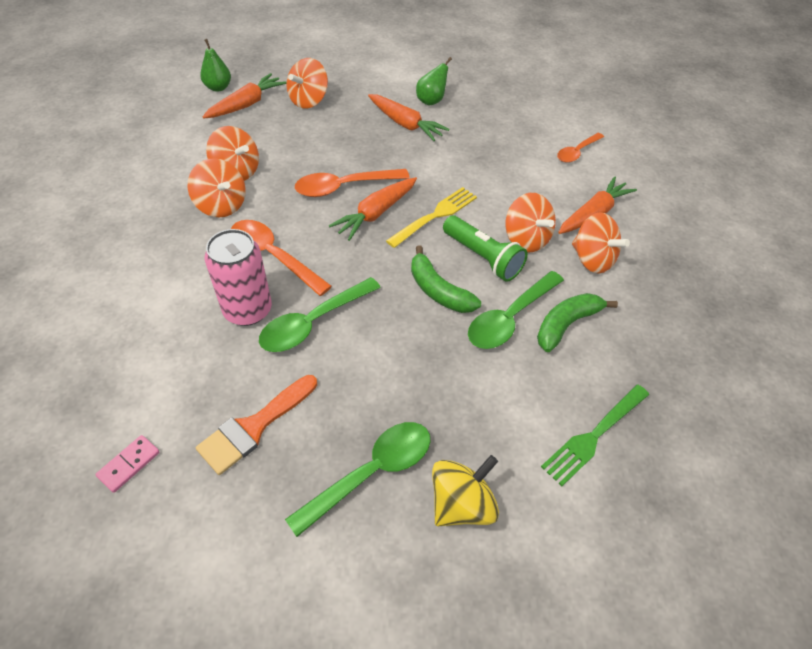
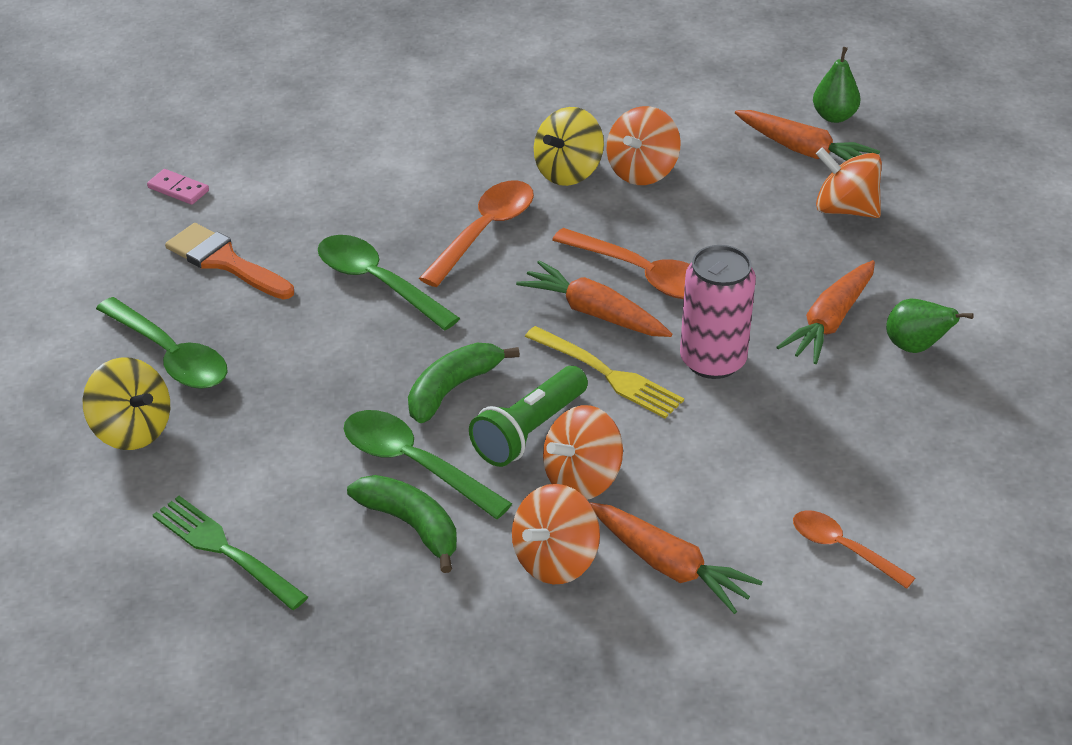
camera: 85 degrees right, 10 degrees down
orange spinning top [188,158,246,218] -> yellow spinning top [534,107,604,186]
pink can [205,229,272,326] -> pink can moved to [680,245,756,379]
orange spoon [295,169,410,197] -> orange spoon turned 150 degrees clockwise [552,228,690,299]

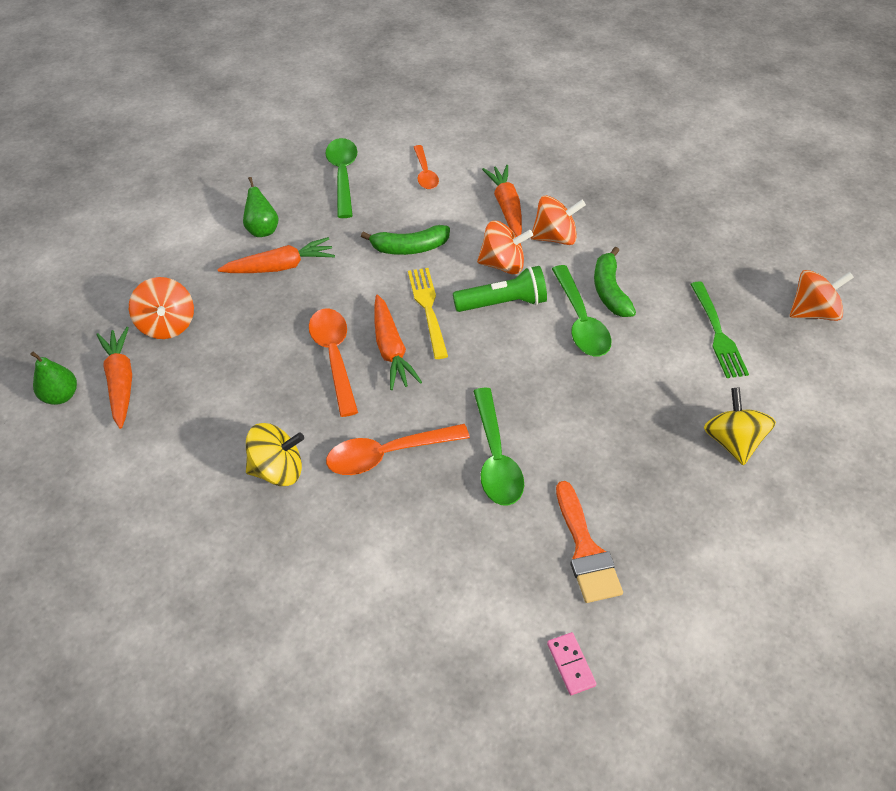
camera: 140 degrees left, 10 degrees up
green spoon [96,297,228,389] -> green spoon moved to [325,138,357,218]
green banana [408,343,520,423] -> green banana moved to [361,225,450,255]
orange spinning top [607,106,681,185] -> orange spinning top moved to [790,270,854,321]
pink can [680,245,756,379] -> none

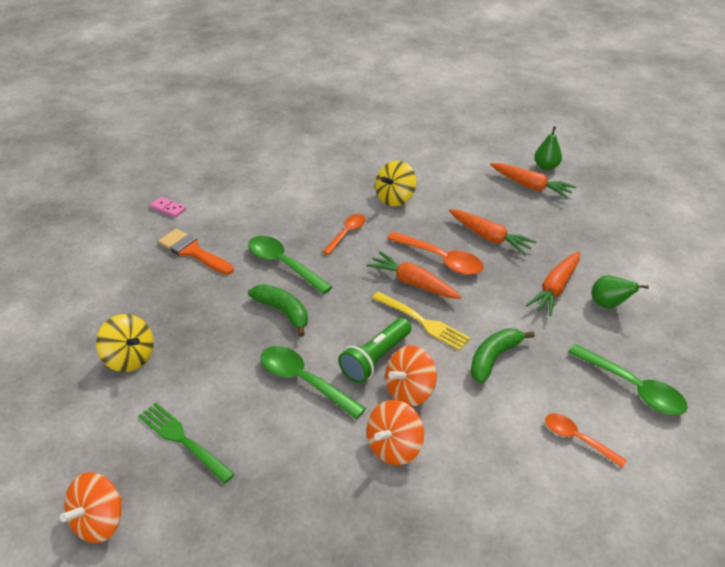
camera: 140 degrees right, 10 degrees down
orange spinning top [129,277,194,339] -> none
orange spoon [326,424,470,475] -> orange spoon [322,214,366,255], size x0.65
orange carrot [482,165,522,236] -> orange carrot moved to [449,209,537,255]
green banana [594,247,636,317] -> green banana moved to [248,284,308,337]

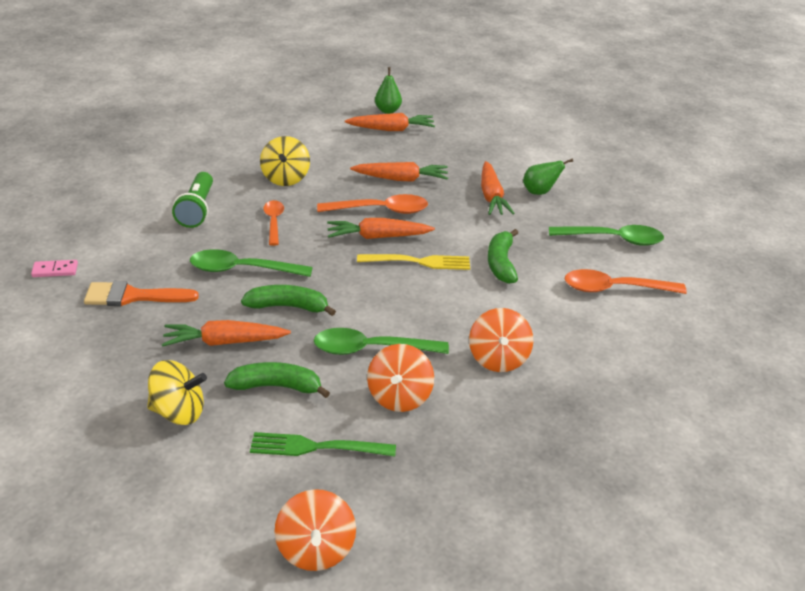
camera: 40 degrees left, 5 degrees down
green flashlight [338,318,412,383] -> green flashlight moved to [172,172,213,228]
orange spinning top [385,346,437,406] -> orange spinning top moved to [367,344,434,412]
orange spoon [545,413,627,468] -> orange spoon [565,269,687,294], size x1.55
none -> orange carrot [162,320,291,347]
none -> green banana [224,362,330,398]

